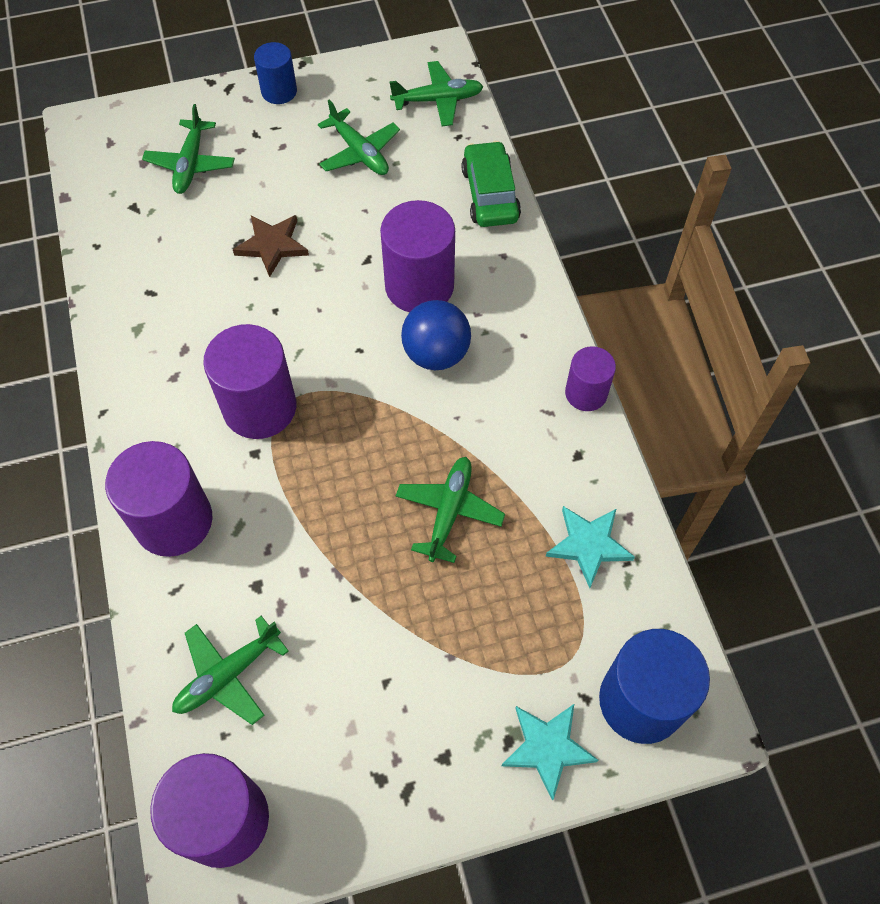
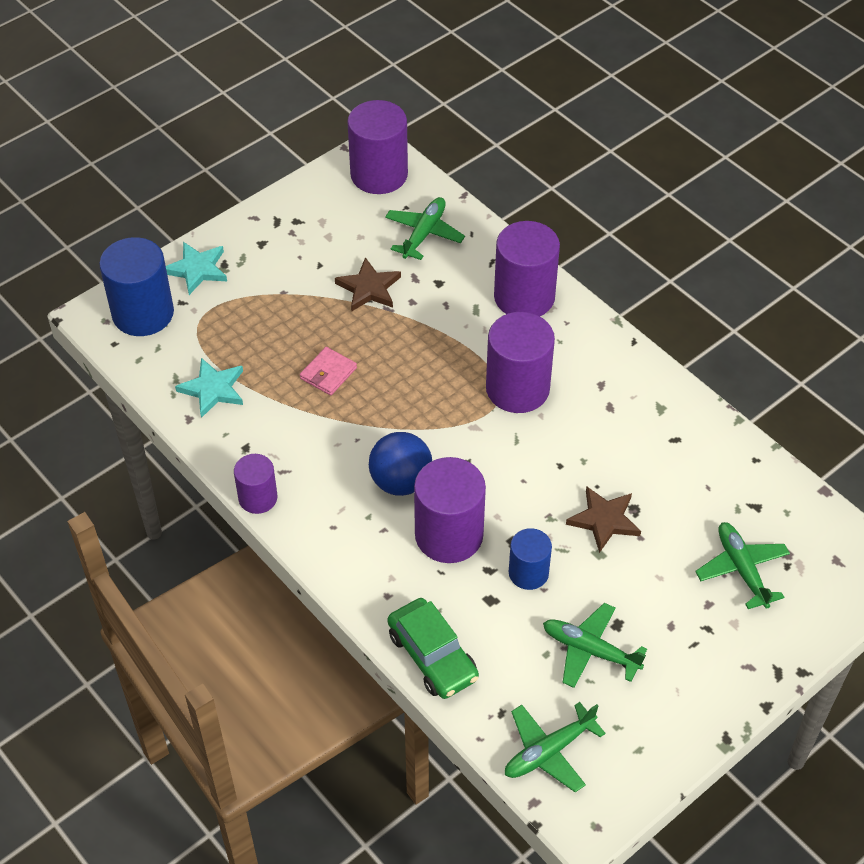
camera: 155 degrees right, 10 degrees down
blue cylinder [254,42,297,104] -> blue cylinder moved to [509,528,552,590]
green plane [396,457,505,563] -> pink wallet [300,347,357,395]
none -> brown star [335,257,401,312]

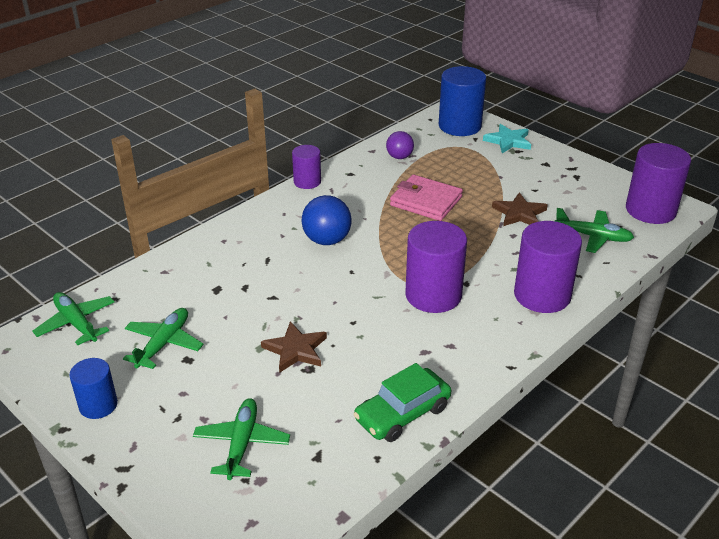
camera: 85 degrees right, 15 degrees down
turquoise star [175,358,243,418] -> purple ball [386,131,414,159]
pink wallet [300,347,357,395] -> pink wallet [390,175,463,221], size x1.66
green car [388,598,479,699] -> green car moved to [353,363,451,442]
purple cylinder [414,457,486,563] -> none
blue cylinder [509,528,552,590] -> blue cylinder moved to [69,358,118,419]
green plane [695,522,790,609] -> green plane turned 60 degrees counterclockwise [193,398,290,480]

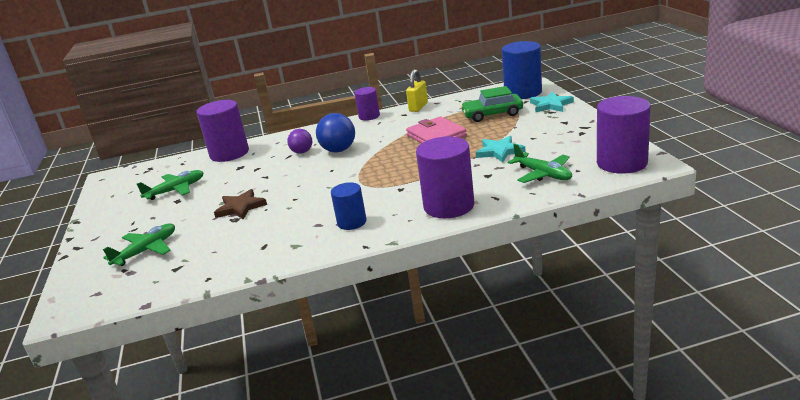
camera: 35 degrees right, 10 degrees down
green plane [32,292,115,345] -> none
blue cylinder [69,358,118,419] -> blue cylinder moved to [331,182,367,230]
green car [353,363,451,442] -> green car moved to [460,86,523,122]
purple ball [386,131,414,159] -> purple ball moved to [287,129,312,154]
purple cylinder [405,221,467,313] -> purple cylinder moved to [196,100,249,162]
brown star [492,192,548,226] -> turquoise star [475,136,525,163]
none -> yellow padlock [406,69,428,112]

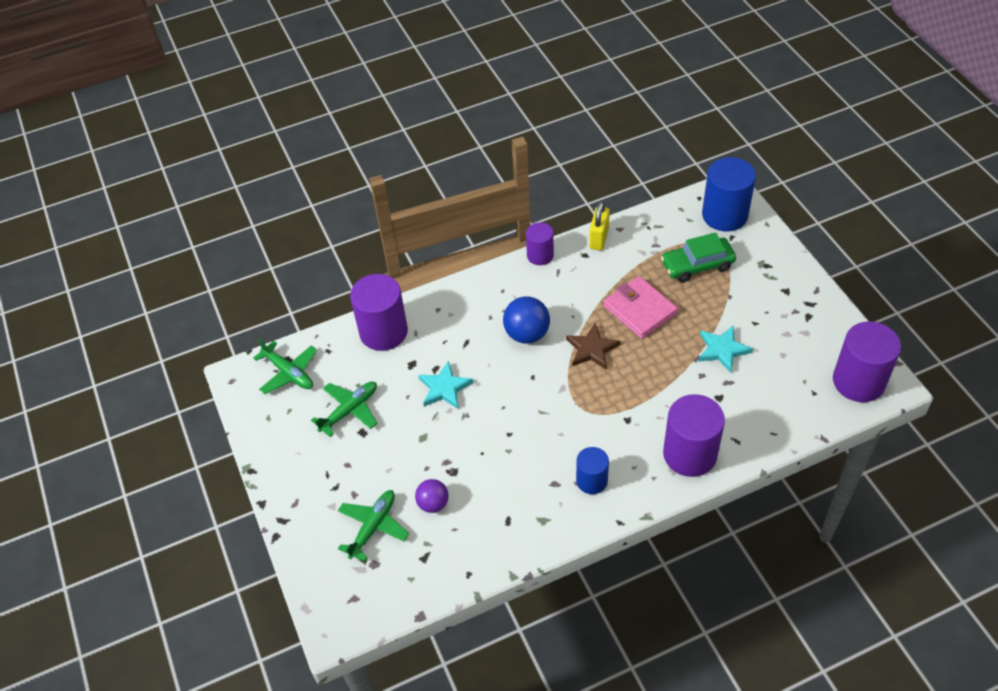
camera: 10 degrees left, 25 degrees up
brown star [214,189,267,220] -> brown star moved to [566,323,620,370]
purple ball [287,129,312,154] -> purple ball moved to [415,479,449,513]
green plane [508,144,572,183] -> green plane moved to [253,339,317,394]
turquoise star [530,92,574,113] -> turquoise star moved to [418,361,473,409]

